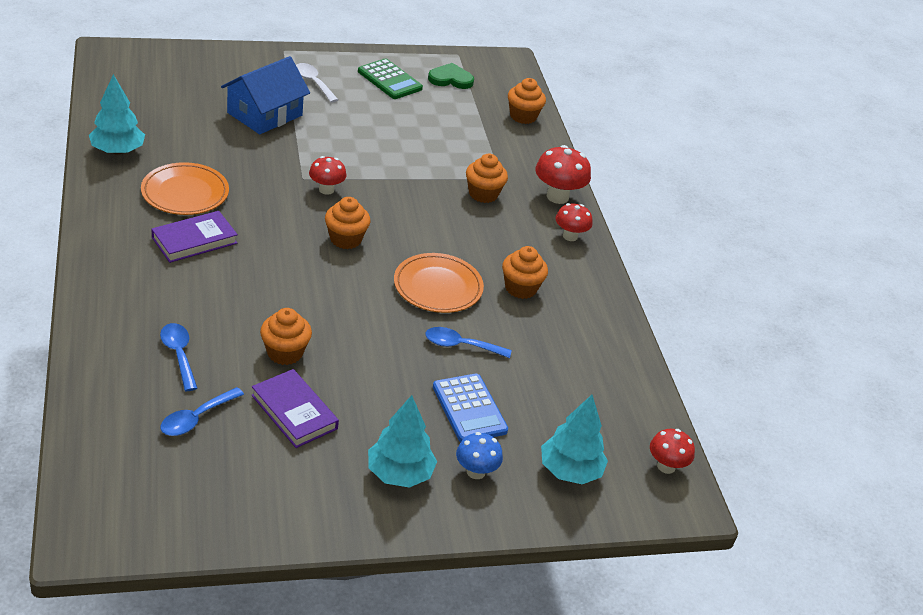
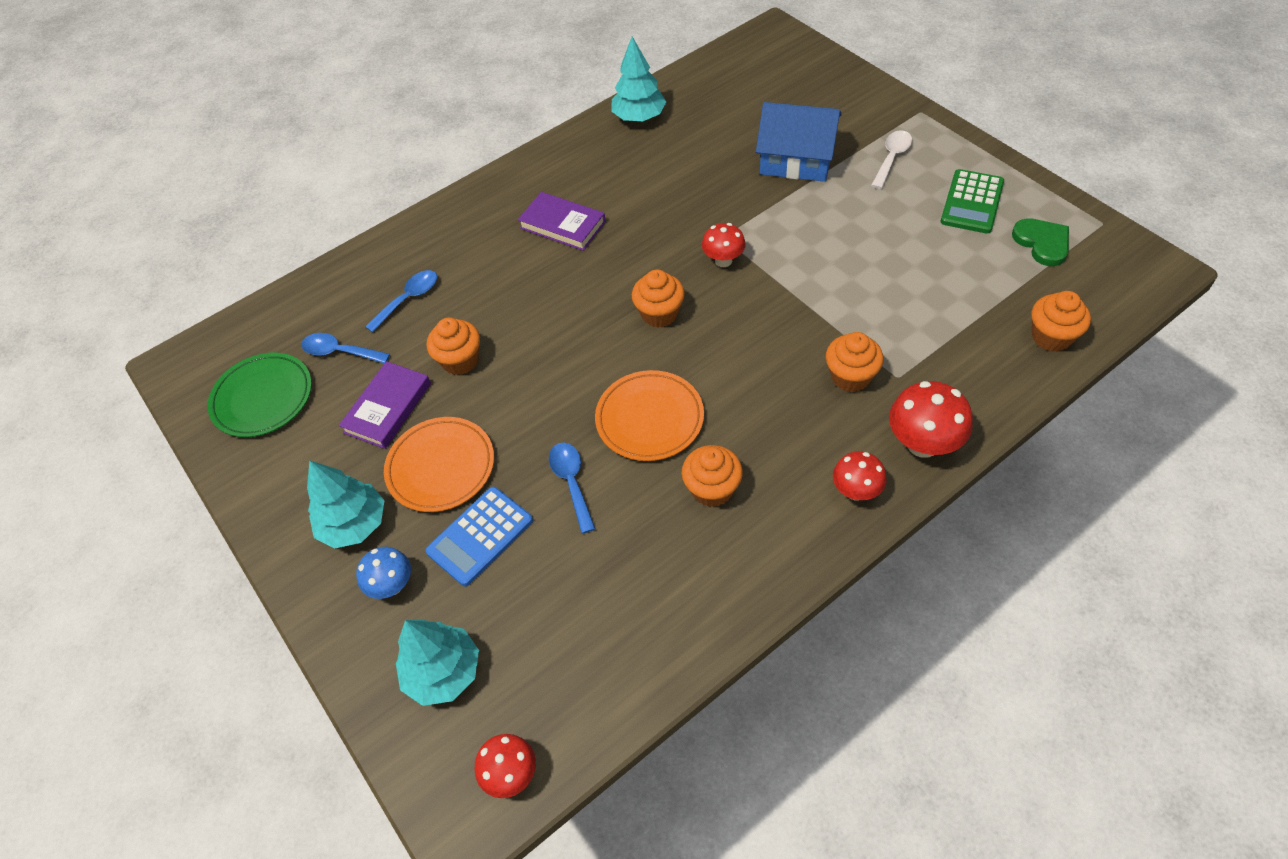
camera: 75 degrees right, 15 degrees up
orange plate [141,162,229,215] -> orange plate moved to [384,417,494,512]
none -> green plate [208,353,312,437]

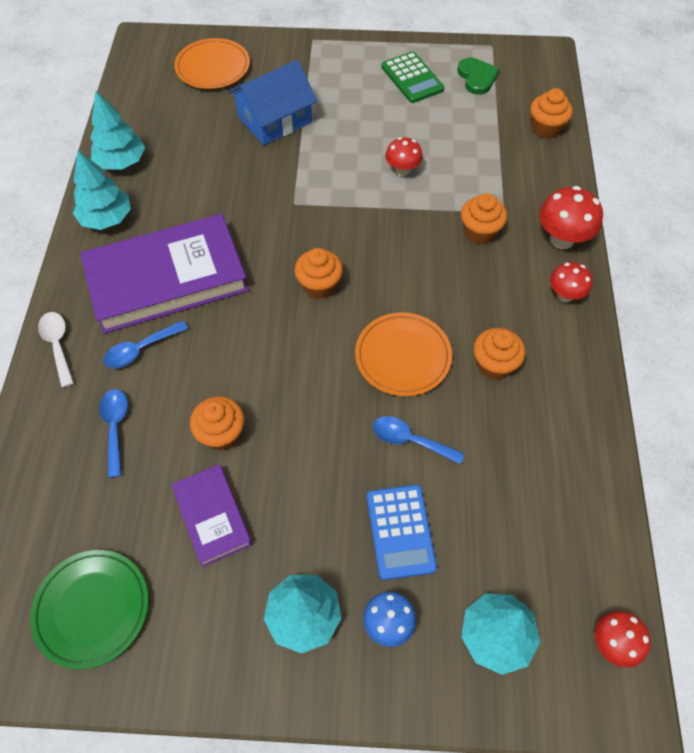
camera: 55 degrees left, 5 degrees up
blue spoon [301,333,390,363] -> blue spoon moved to [103,321,188,368]
orange plate [384,417,494,512] -> orange plate moved to [174,38,250,89]
purple book [518,192,606,251] -> purple book [80,214,249,334], size x1.98
red mushroom [702,223,746,267] -> red mushroom moved to [385,137,423,176]
white spoon [871,130,912,189] -> white spoon moved to [38,312,74,388]
green heart [1012,218,1069,266] -> green heart turned 60 degrees clockwise [457,57,500,95]
none -> turquoise tree [73,150,131,230]

